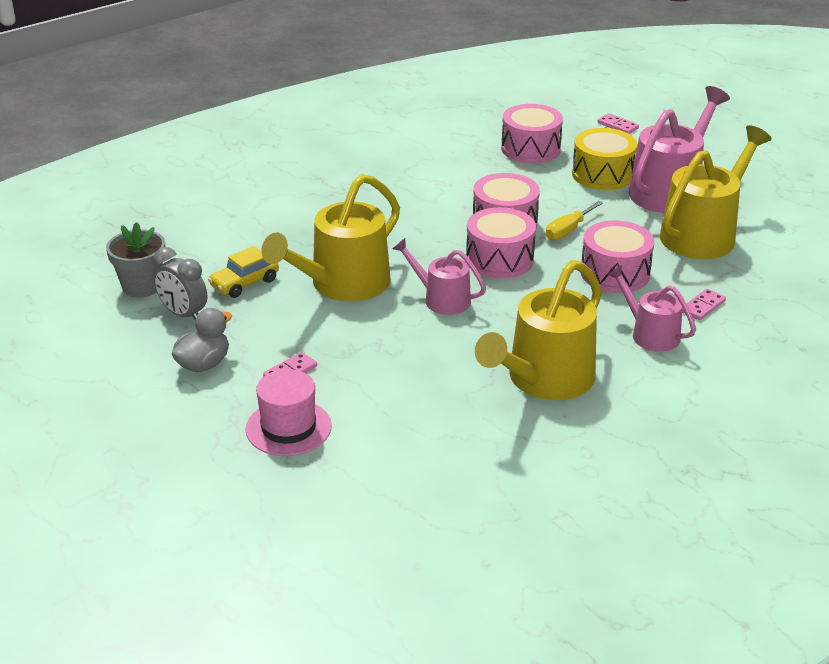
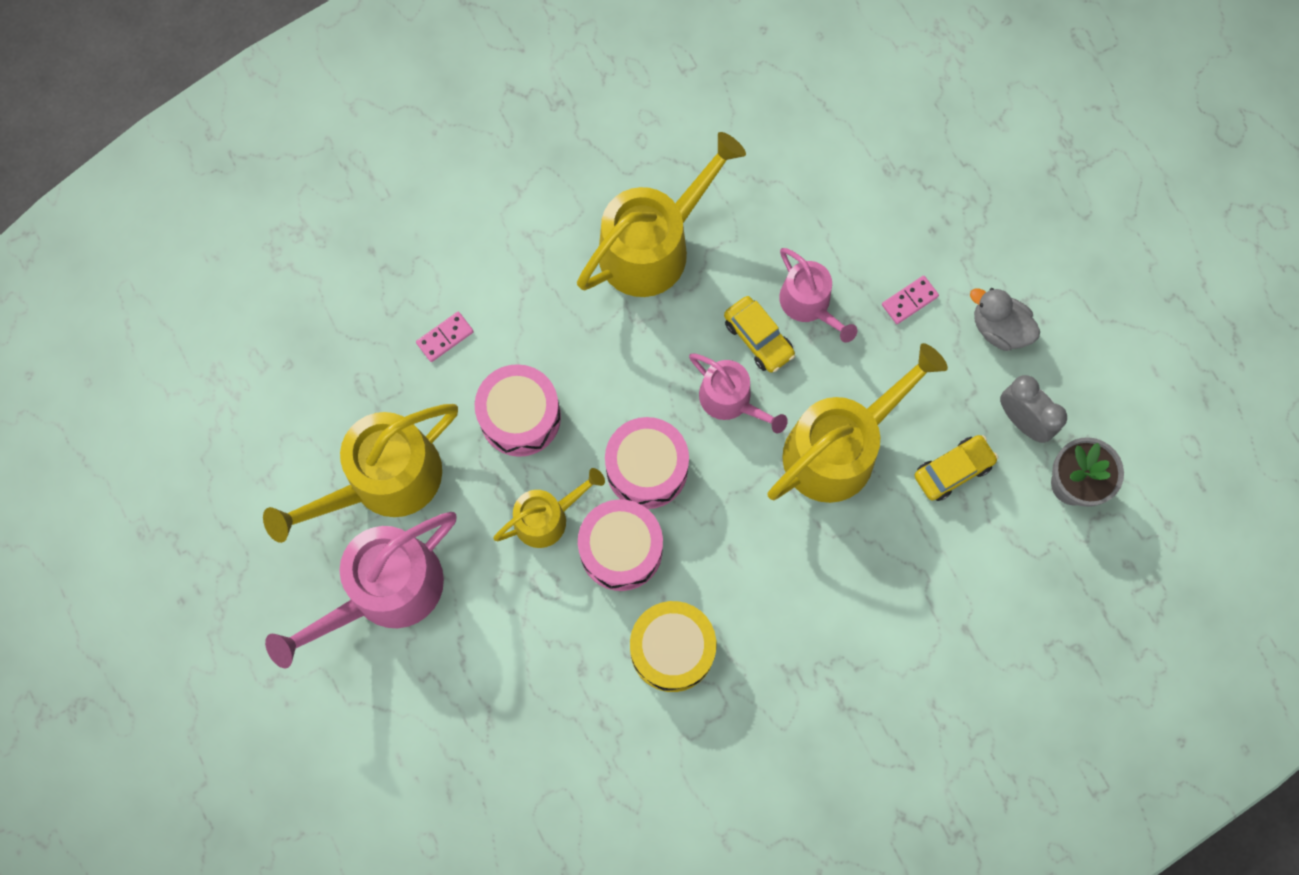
camera: 170 degrees left, 40 degrees up
grey duck [172,308,232,372] -> grey duck turned 75 degrees clockwise [970,288,1040,351]
pink hat [245,369,332,456] -> none
pink drum [501,104,563,163] -> none
yellow screwdriver [546,201,603,240] -> yellow watering can [493,468,605,548]
yellow drum [572,128,637,190] -> yellow drum moved to [630,601,716,692]
pink domino [597,113,639,134] -> none
pink watering can [607,265,696,352] -> pink watering can moved to [779,248,857,343]
none -> yellow car [724,296,795,373]

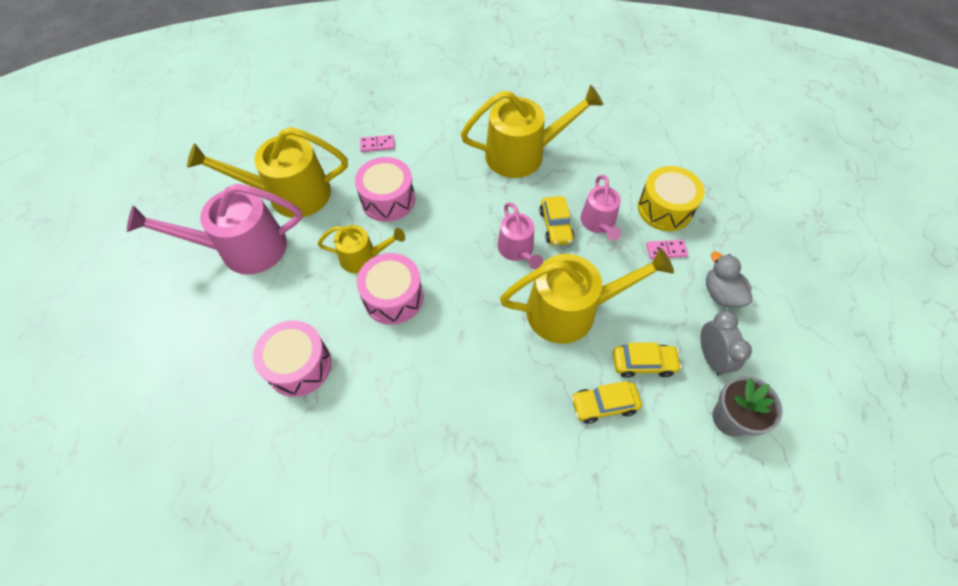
camera: 30 degrees right, 15 degrees down
pink drum [605,417,689,509] -> pink drum moved to [253,320,331,397]
yellow drum [630,601,716,692] -> yellow drum moved to [638,166,705,231]
none -> yellow car [571,381,642,424]

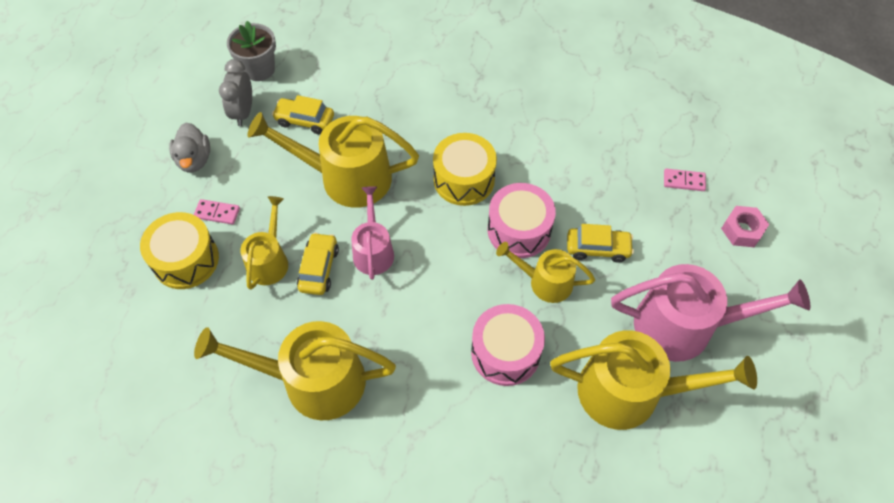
camera: 165 degrees left, 0 degrees up
pink drum [253,320,331,397] -> none
pink domino [360,135,395,152] -> pink domino moved to [664,169,706,191]
yellow car [571,381,642,424] -> yellow car moved to [567,224,634,263]
pink watering can [581,175,621,241] -> yellow watering can [241,196,288,290]
none -> yellow drum [433,133,497,206]
none -> pink nut [721,206,769,247]

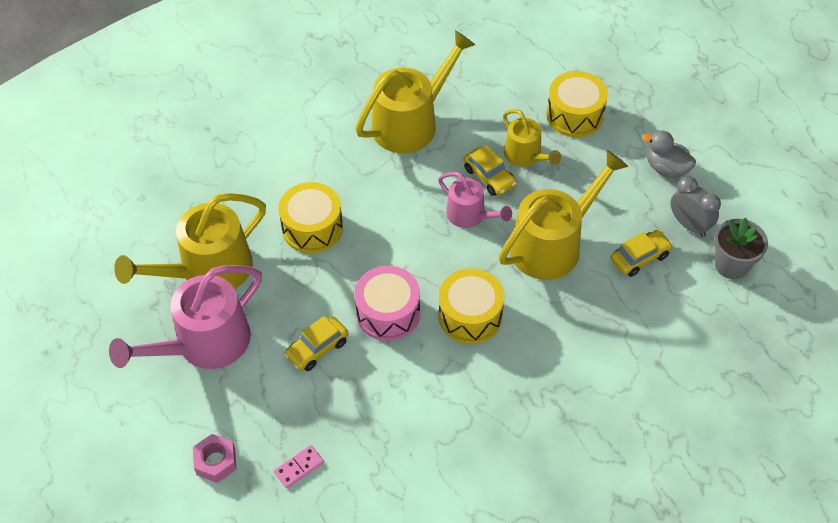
camera: 135 degrees right, 5 degrees down
pink domino [194,199,240,225] -> none
pink drum [471,304,545,386] -> yellow drum [278,182,343,253]
yellow watering can [496,242,595,303] -> none

